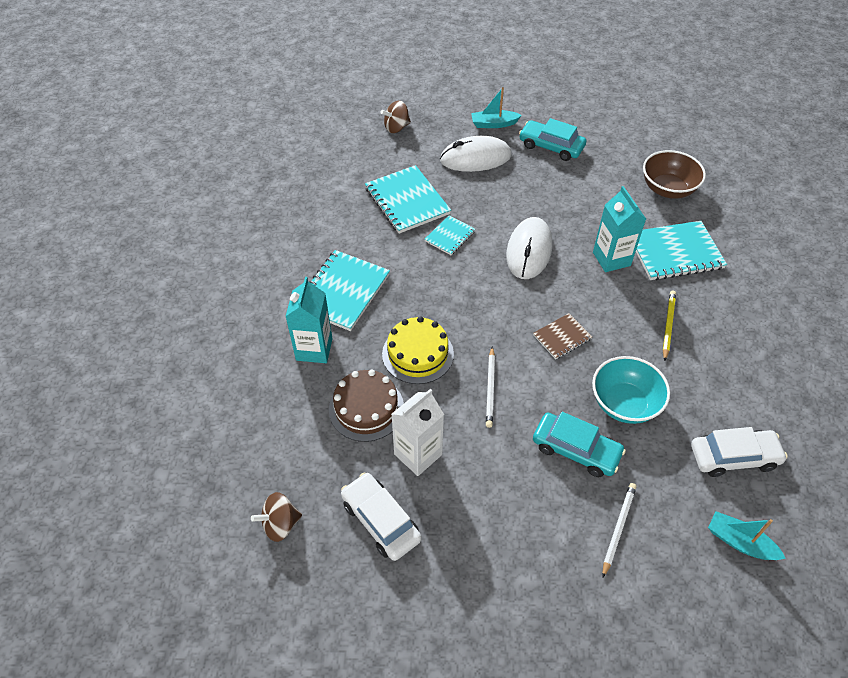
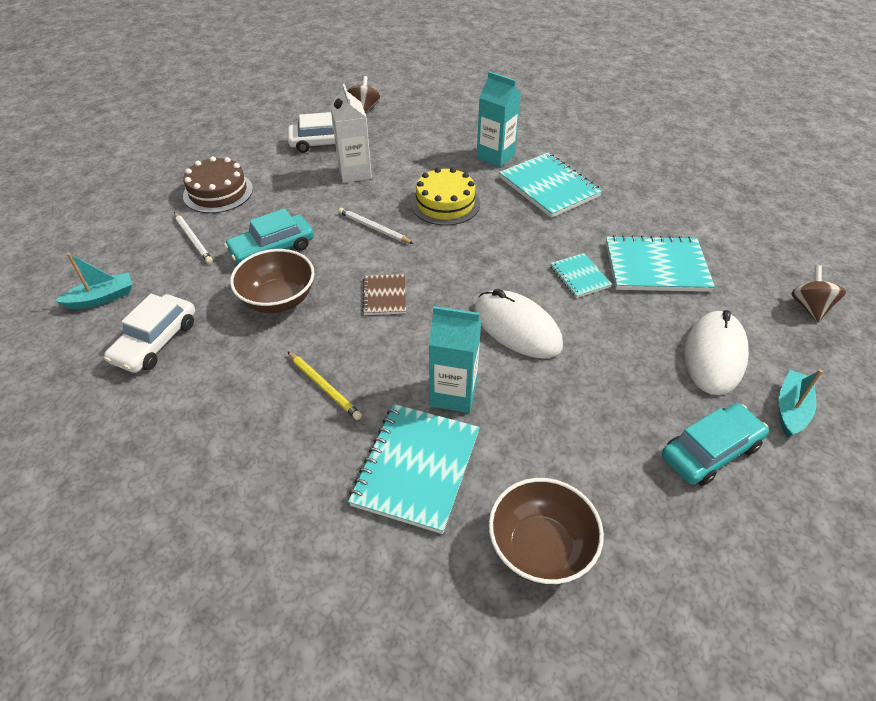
camera: 120 degrees right, 5 degrees down
brown cake [329,369,404,442] -> brown cake moved to [183,156,253,213]
turquoise bowl [592,356,670,424] -> brown bowl [230,249,315,313]

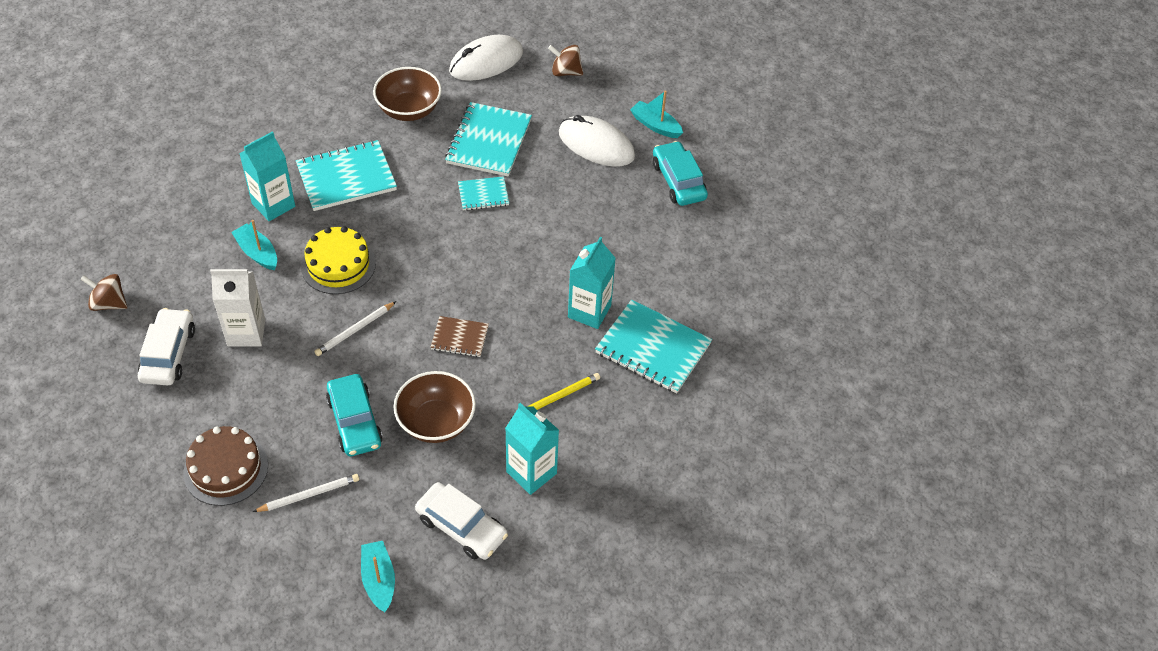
camera: 80 degrees left, 5 degrees up
white mouse [474,289,563,358] -> white mouse moved to [449,35,523,81]
brown bowl [489,478,604,585] -> brown bowl moved to [373,67,442,121]
none -> turquoise boat [231,220,277,270]
none -> turquoise carton [505,403,559,495]

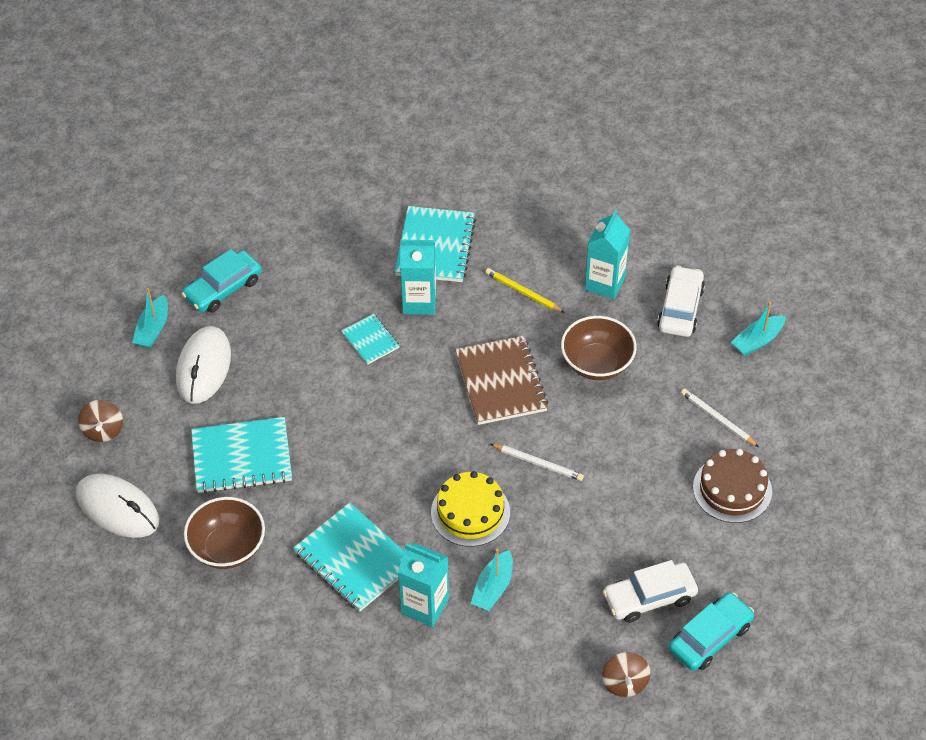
camera: 110 degrees left, 0 degrees up
white carton [210,269,265,347] -> none
turquoise car [326,374,383,456] -> turquoise car moved to [668,592,754,671]
brown notebook [430,316,489,357] -> brown notebook [455,336,548,425], size x1.84
turquoise notebook [458,176,509,210] -> turquoise notebook moved to [341,314,400,365]

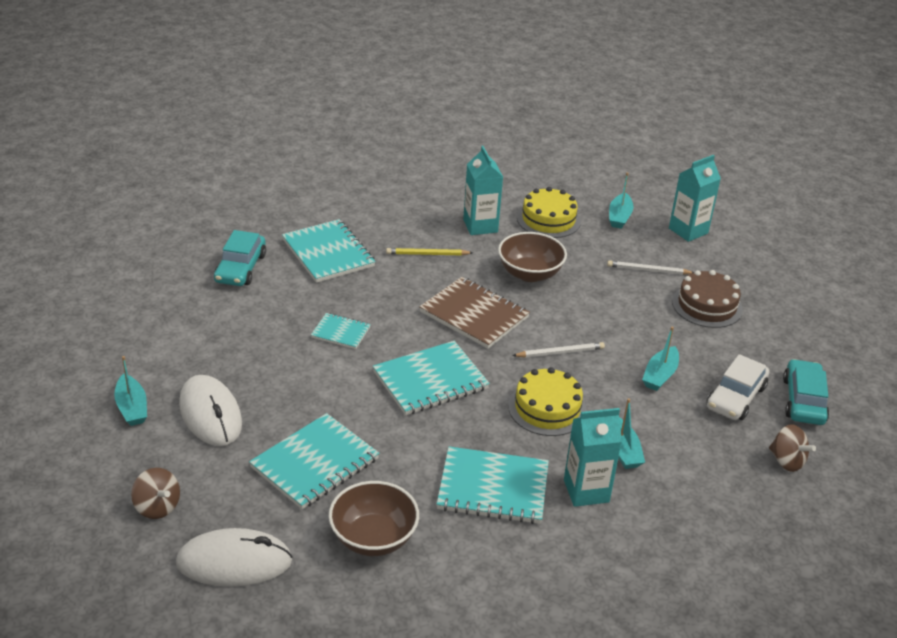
camera: 40 degrees left, 15 degrees down
turquoise car [182,249,262,313] -> turquoise car moved to [214,230,266,286]
turquoise carton [400,240,436,315] -> turquoise carton moved to [669,155,721,242]
white car [657,265,705,337] -> yellow cake [517,187,581,238]
none -> turquoise notebook [373,341,490,415]
none -> turquoise boat [642,327,679,391]

